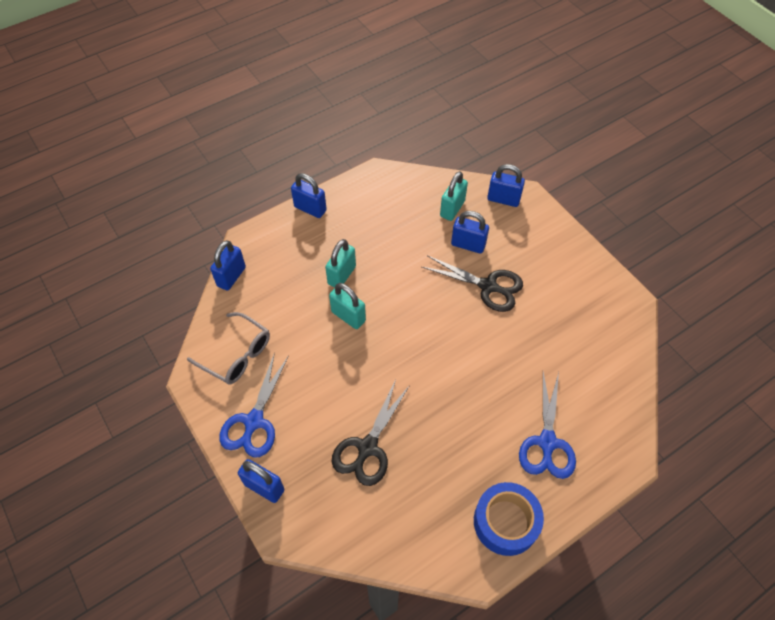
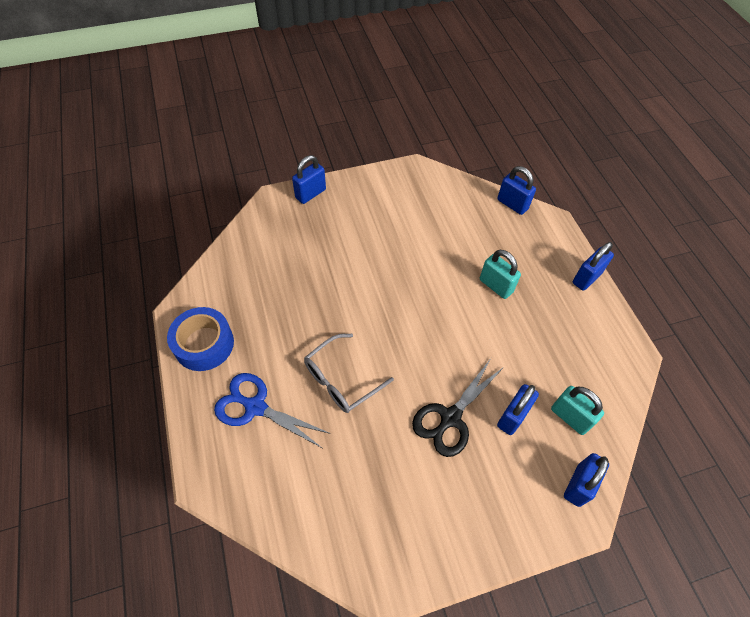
camera: 105 degrees right, 0 degrees up
grey glasses [187,312,270,384] -> grey glasses moved to [304,334,394,413]
blue scissors [219,352,289,458] -> none
turquoise padlock [329,283,366,329] -> none
black scissors [331,380,410,486] -> none

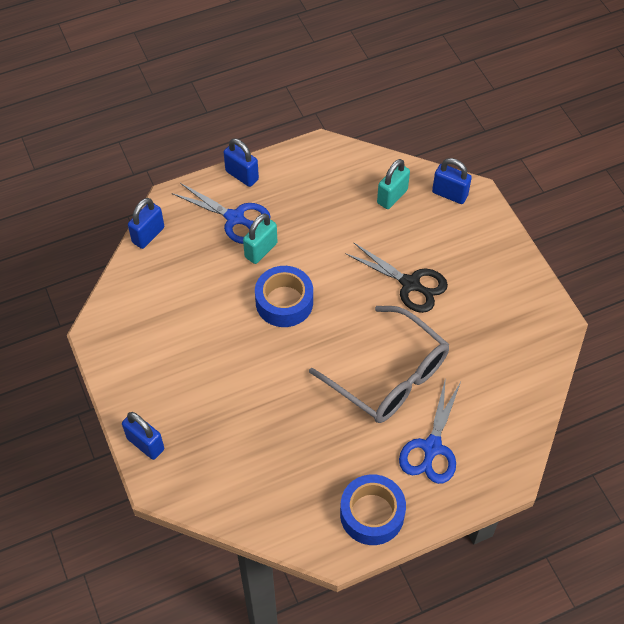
camera: 95 degrees left, 0 degrees up
grey glasses [304,334,394,413] -> grey glasses [309,306,449,423], size x1.57
blue padlock [497,384,539,435] -> none
none -> blue scissors [172,183,271,244]
none -> blue tape [255,266,313,327]

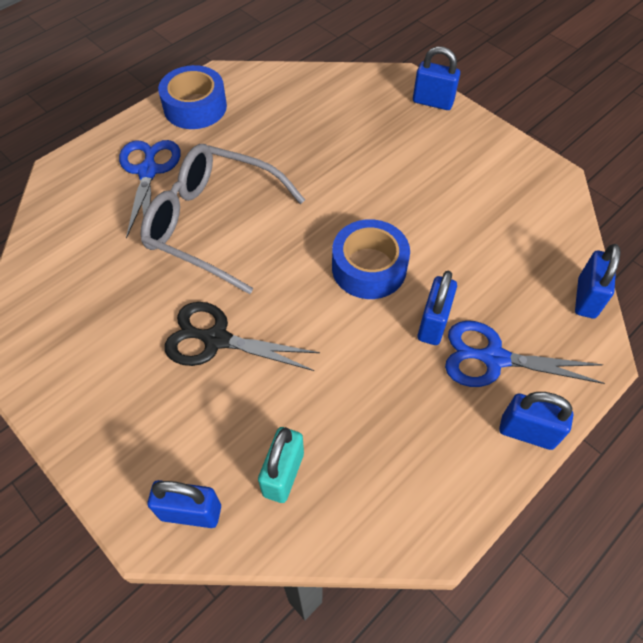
camera: 160 degrees right, 0 degrees up
turquoise padlock [243,213,277,264] -> blue padlock [418,271,457,345]

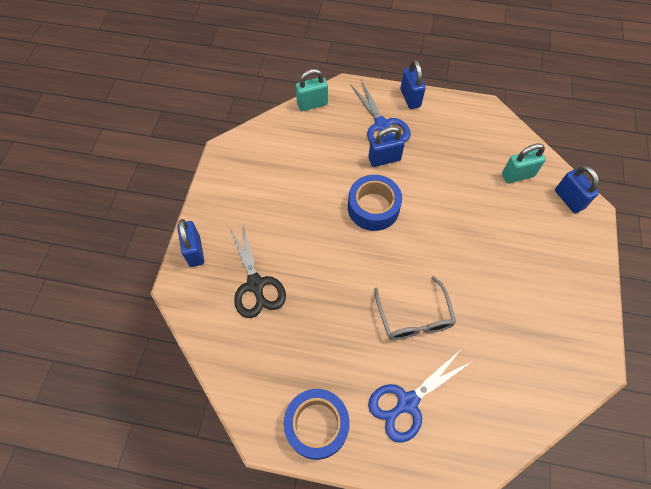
camera: 125 degrees left, 5 degrees up
grey glasses [141,144,305,294] -> grey glasses [374,276,456,340], size x0.64
black scissors [164,302,320,371] -> black scissors moved to [229,222,286,318]
blue padlock [575,244,620,318] -> turquoise padlock [296,69,328,111]

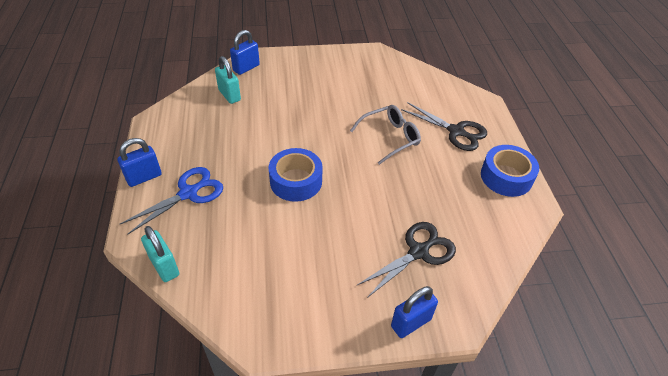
camera: 110 degrees left, 15 degrees down
blue padlock [368,126,405,167] -> none
blue scissors [368,351,471,443] -> black scissors [401,102,487,151]

